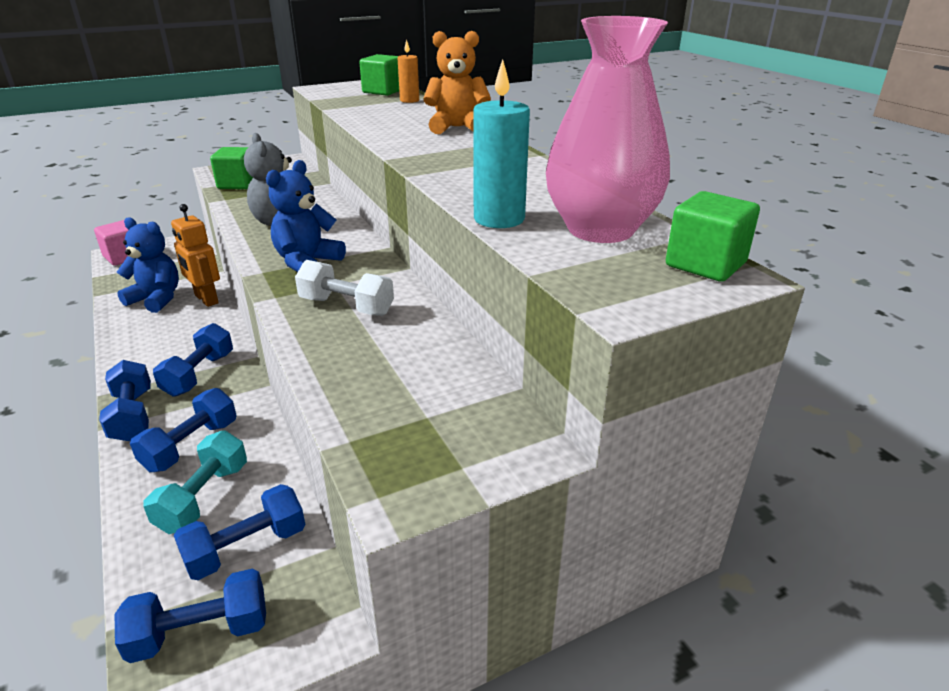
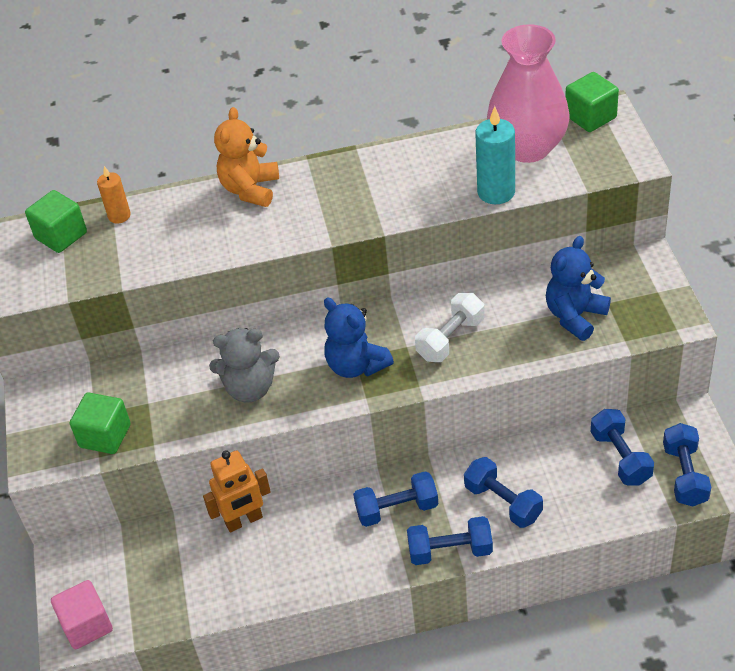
camera: 70 degrees left, 15 degrees up
blue teddy bear [117,217,179,313] -> blue teddy bear moved to [546,236,611,341]
turquoise dumbbell [143,431,247,534] -> none
blue dumbbell [153,323,233,397] -> blue dumbbell turned 45 degrees counterclockwise [353,471,438,527]

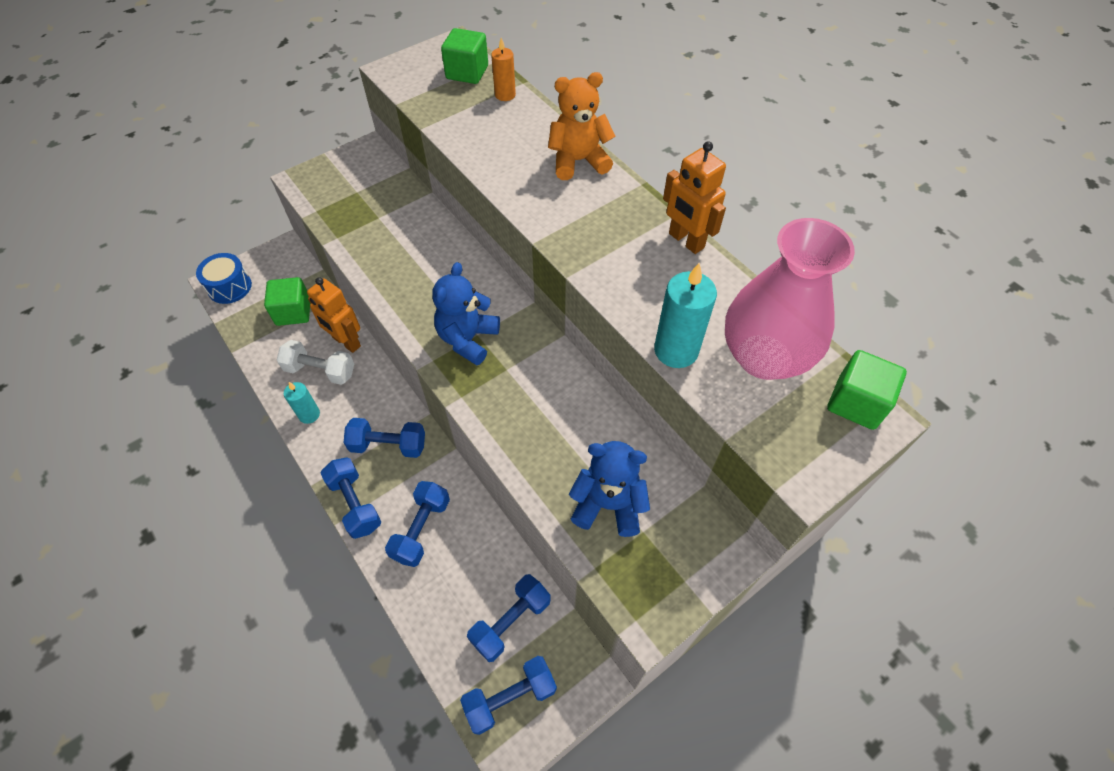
camera: 60 degrees right, 10 degrees up
pink cube [51,580,113,649] -> blue drum [196,253,252,304]
green cube [70,393,131,454] -> green cube moved to [264,277,310,326]
grey teddy bear [209,328,280,403] -> none
blue dumbbell [353,471,438,527] -> blue dumbbell turned 45 degrees counterclockwise [344,418,425,458]
white dumbbell [415,293,485,362] -> white dumbbell moved to [276,340,354,385]
none -> turquoise candle [284,382,320,424]
none -> orange robot [663,141,726,254]

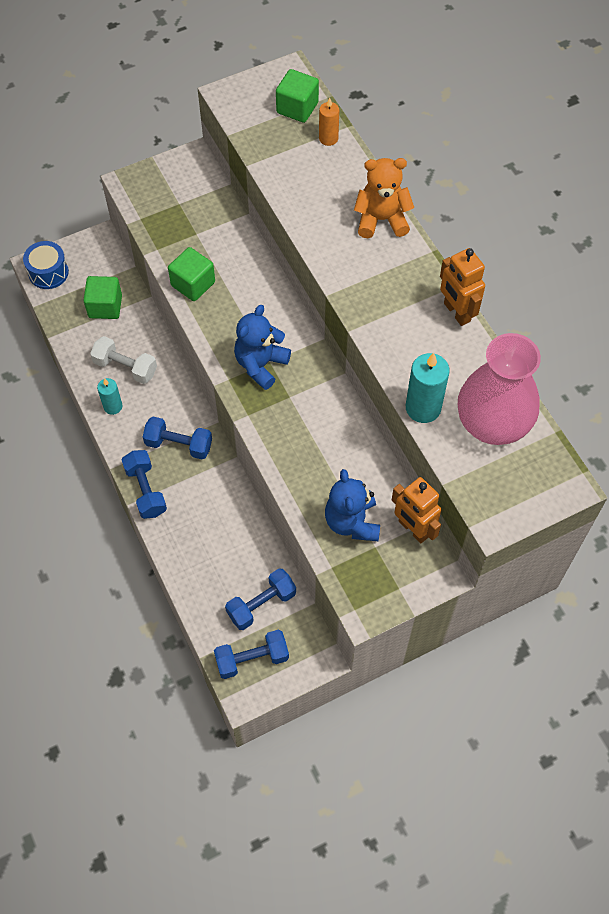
camera: 10 degrees right, 5 degrees up
orange robot [307,277,361,353] -> orange robot moved to [392,477,442,543]
blue dumbbell [385,481,450,567] -> none
blue teddy bear [569,441,650,537] -> blue teddy bear turned 120 degrees counterclockwise [325,469,380,541]
green cube [827,350,907,430] -> green cube moved to [168,247,215,301]

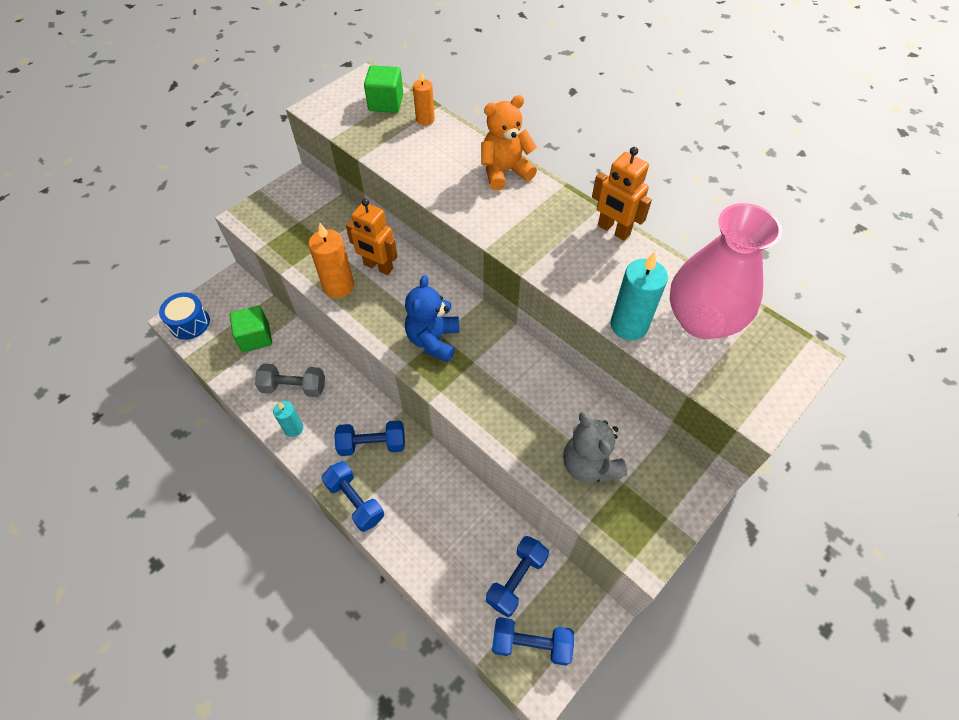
camera: 20 degrees left, 5 degrees down
white dumbbell [90,336,157,384] -> grey dumbbell [255,364,325,397]
green cube [168,247,215,301] -> orange candle [308,223,354,298]
blue dumbbell [214,630,289,679] -> blue dumbbell turned 45 degrees clockwise [492,617,574,666]
blue teddy bear [325,469,380,541] -> grey teddy bear [563,411,627,482]
orange robot [392,477,442,543] -> orange robot moved to [346,199,398,275]

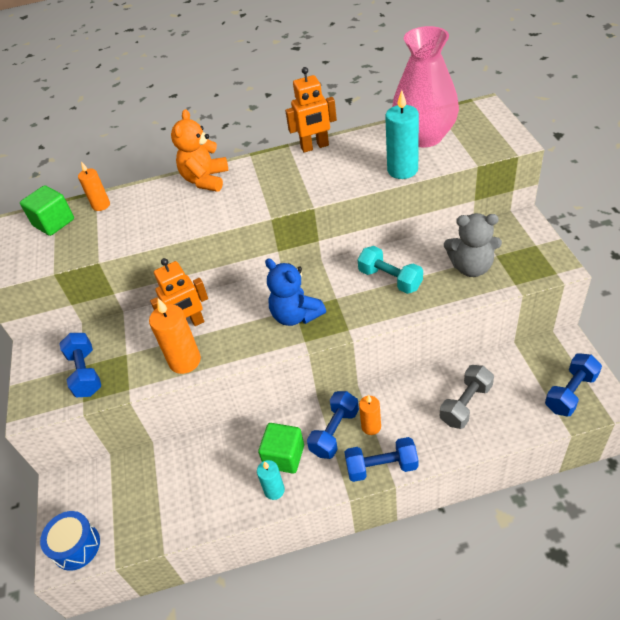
camera: 50 degrees left, 10 degrees down
green cube [230,306,272,352] -> green cube moved to [258,423,304,474]
grey dumbbell [255,364,325,397] -> grey dumbbell moved to [440,365,494,429]
blue dumbbell [486,536,549,617] -> blue dumbbell moved to [59,333,101,397]
none -> turquoise dumbbell [357,246,423,294]
none -> orange candle [359,395,381,435]

